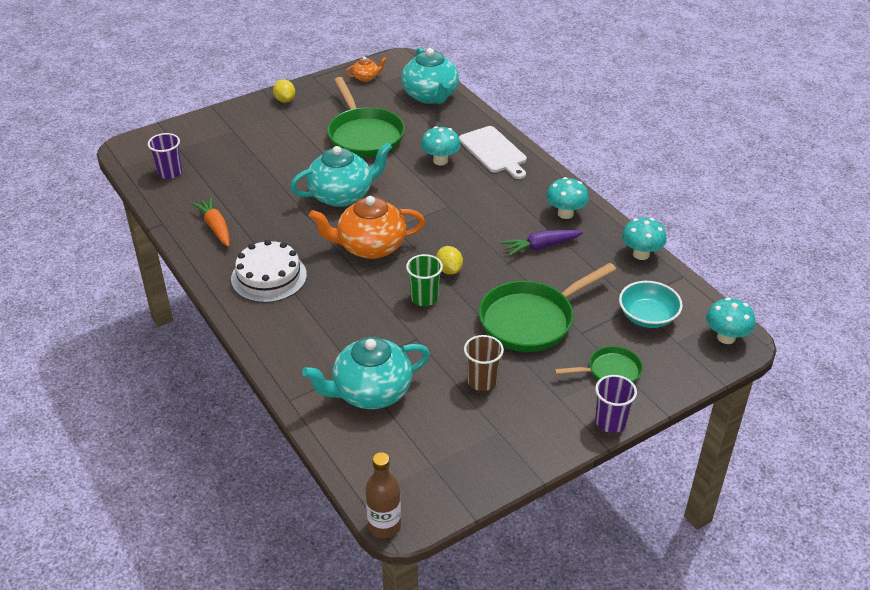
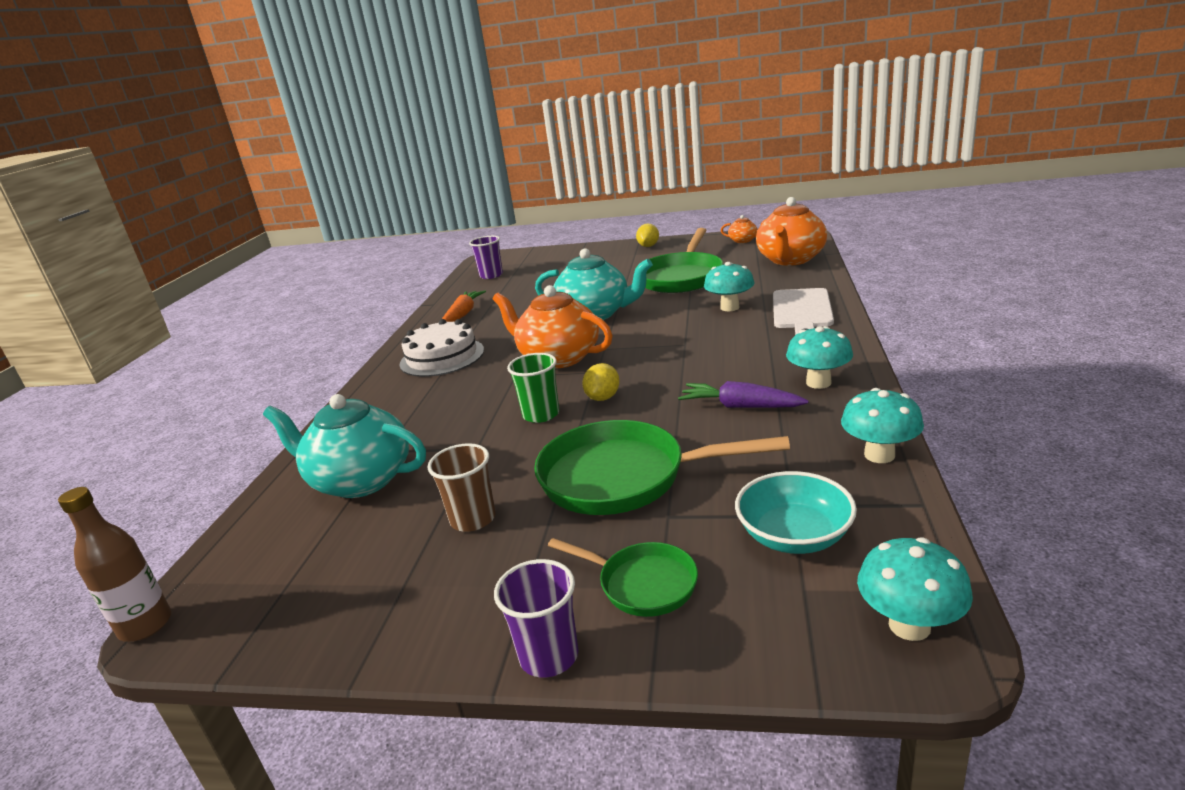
camera: 45 degrees right, 15 degrees down
turquoise teapot [401,47,459,104] -> orange teapot [756,197,827,266]

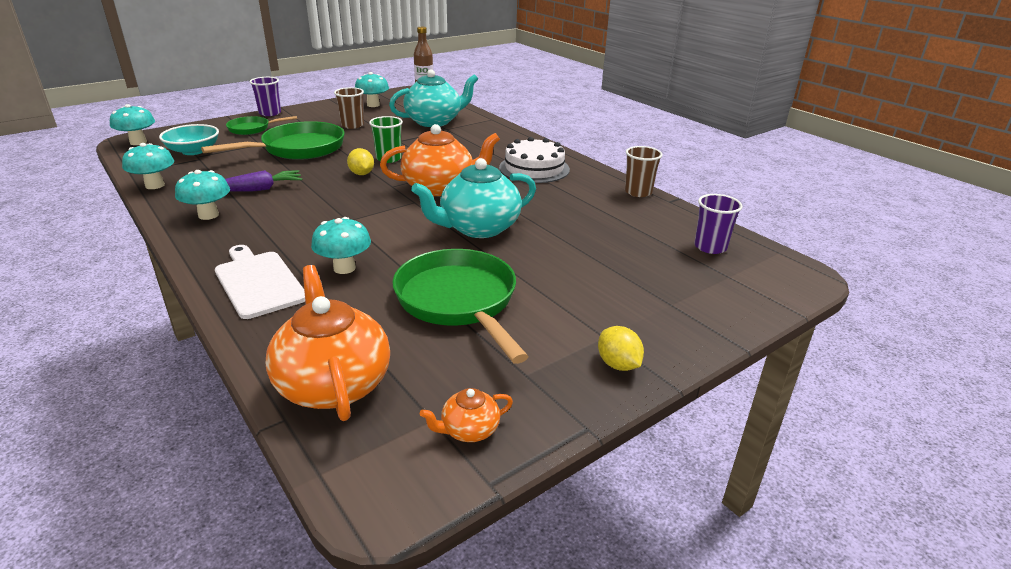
camera: 130 degrees right, 5 degrees up
orange carrot [442,291,486,322] -> none
none -> turquoise mushroom [355,72,389,107]
none -> brown cup [625,146,662,197]

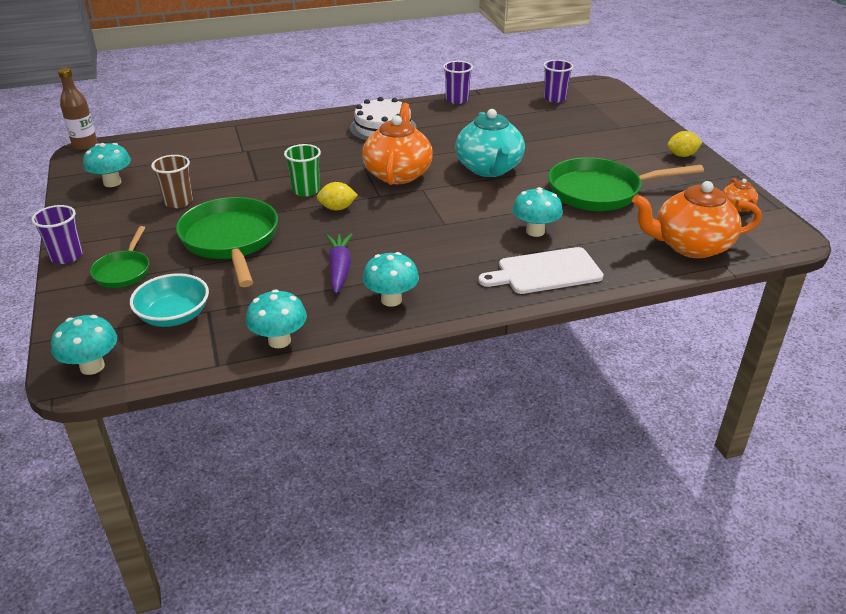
camera: 70 degrees left, 5 degrees up
turquoise teapot [389,69,478,127] -> none
brown cup [625,146,662,197] -> purple cup [443,61,473,104]

